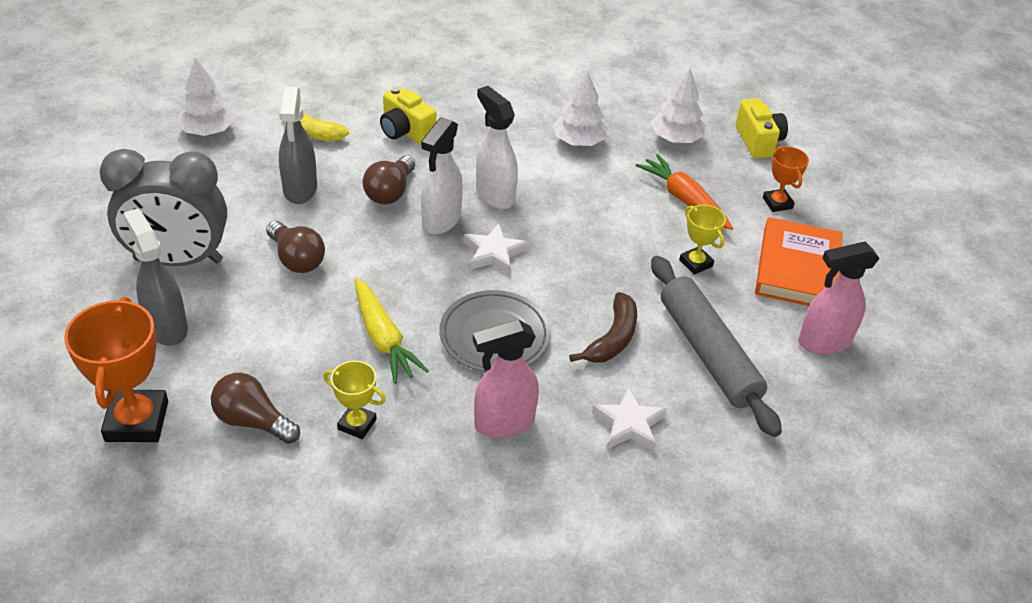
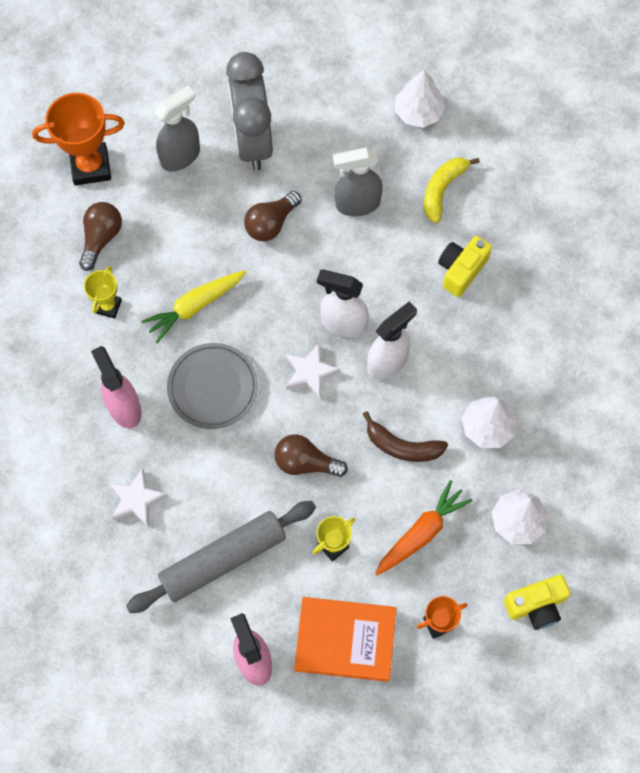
camera: 85 degrees right, 25 degrees up
brown light bulb [363,155,415,204] -> brown light bulb moved to [274,434,348,477]
brown banana [569,292,637,363] -> brown banana moved to [363,411,448,462]

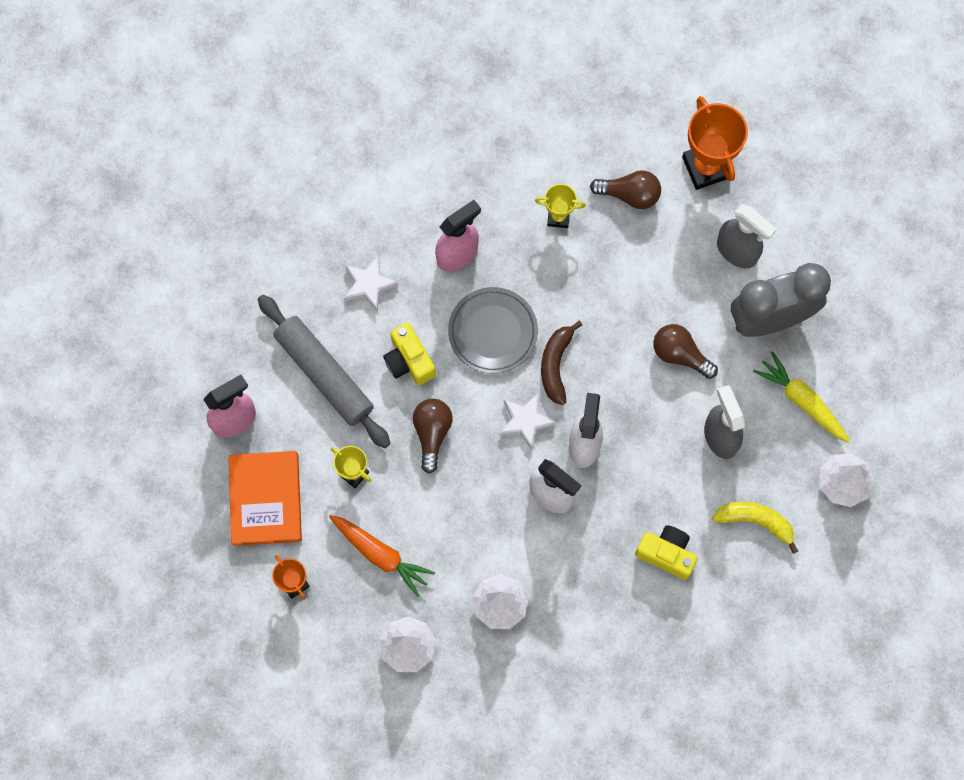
camera: 80 degrees right, 5 degrees up
yellow carrot [141,270,246,343] -> yellow carrot moved to [753,351,850,443]
brown banana [363,411,448,462] -> brown banana moved to [541,321,582,405]
yellow camera [504,575,570,630] -> yellow camera moved to [383,323,436,385]

